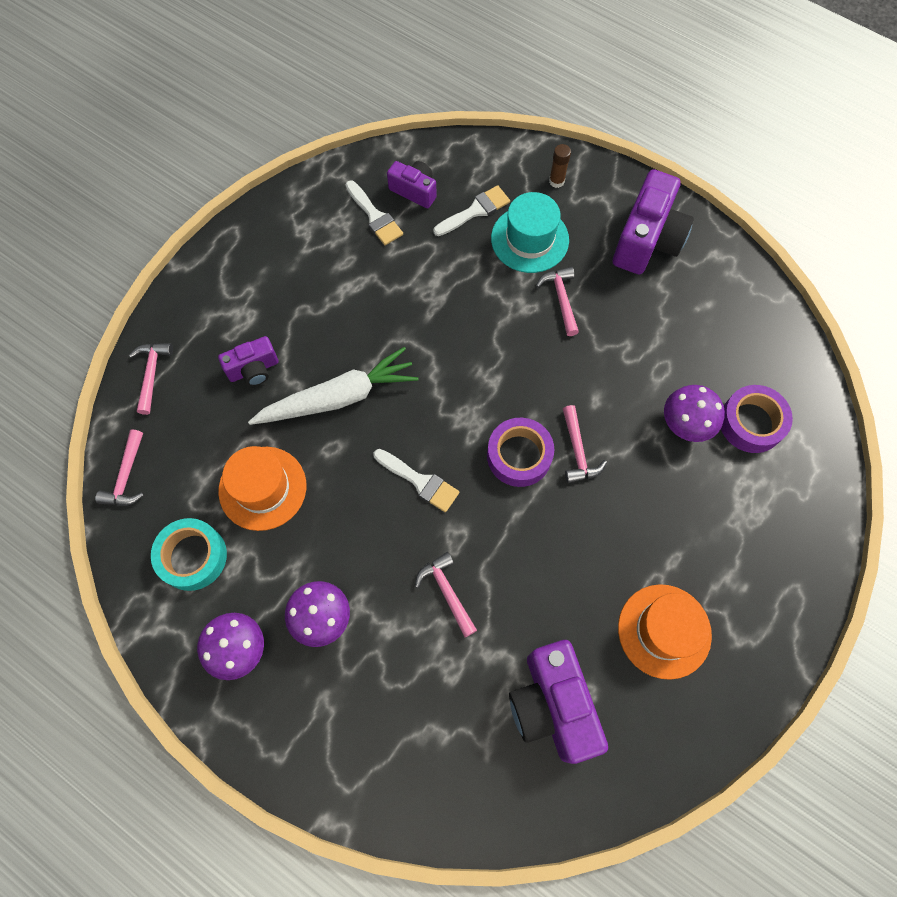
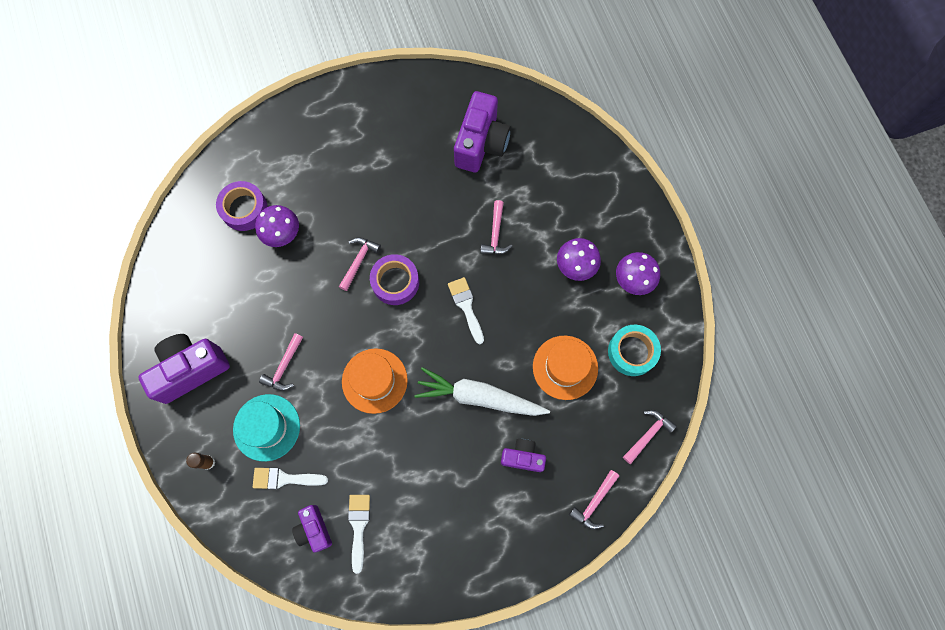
camera: 145 degrees left, 5 degrees up
orange hat [618,584,712,680] -> orange hat moved to [342,348,408,414]

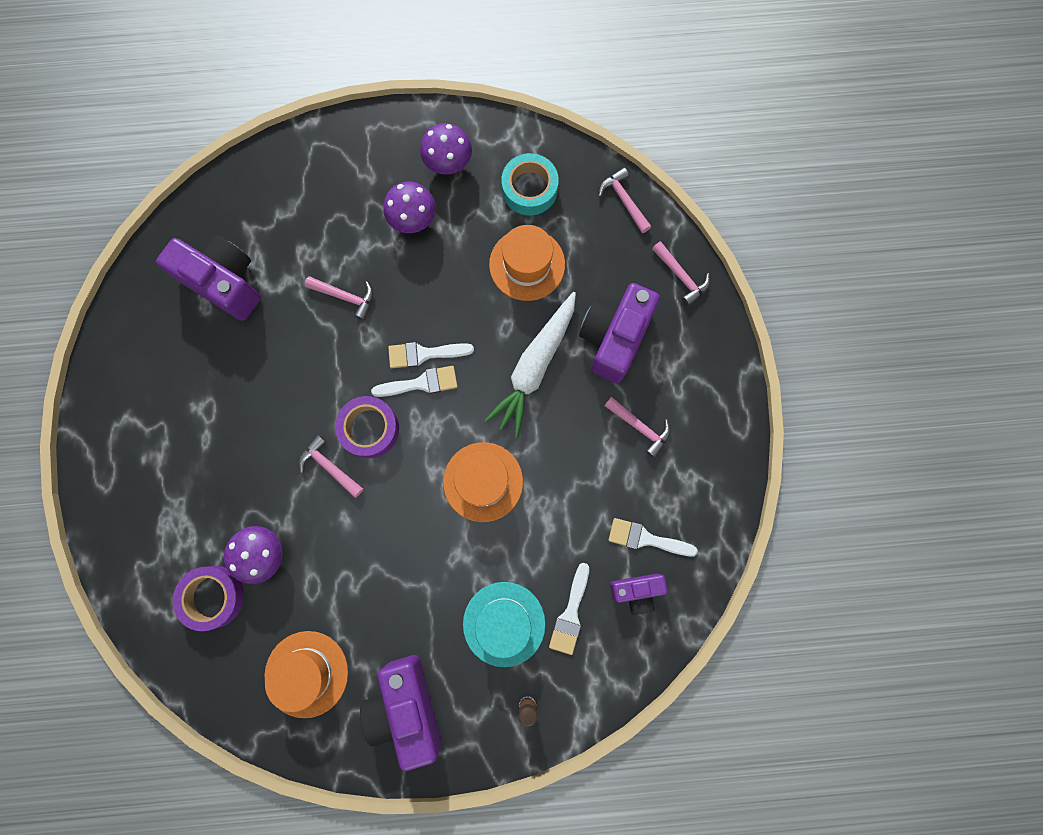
camera: 75 degrees left, 5 degrees up
pink hammer [259,333,303,391] -> pink hammer moved to [604,397,671,458]
purple camera [501,439,546,472] -> purple camera [579,283,660,383], size x1.79
none -> orange hat [264,631,348,718]
none -> white brush [371,366,458,397]

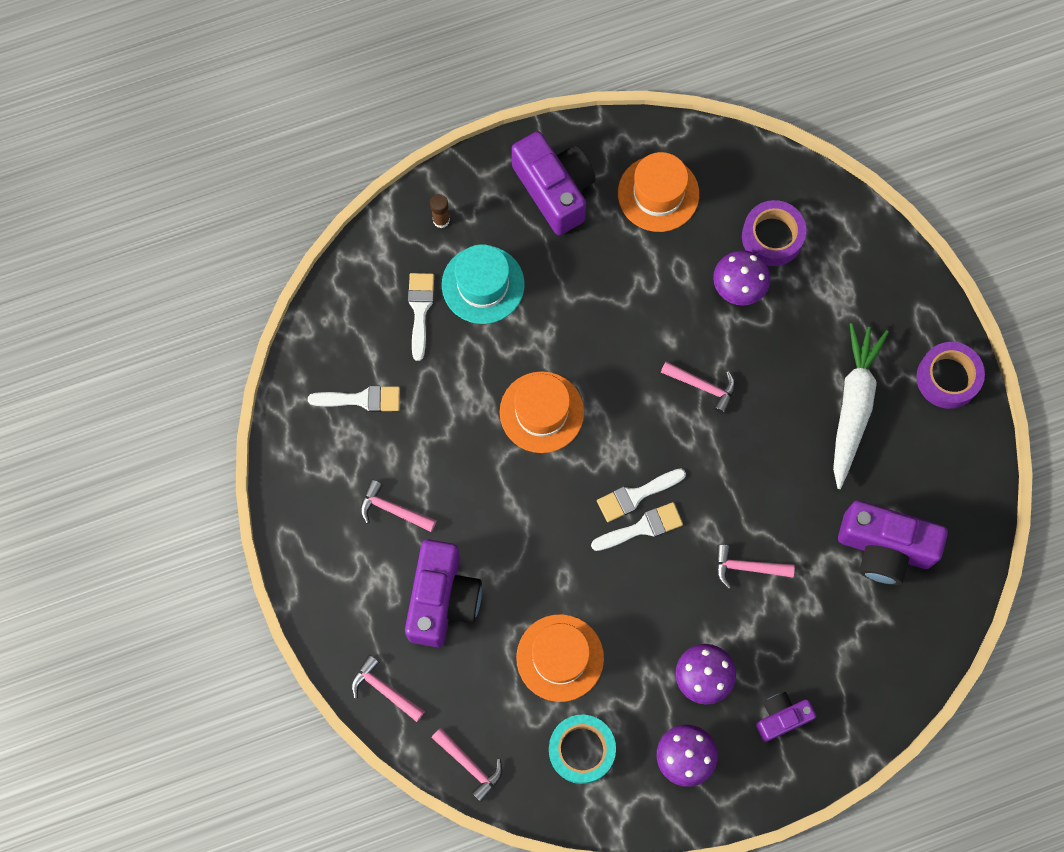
camera: 165 degrees right, 5 degrees down
purple tape [335,396,399,458] -> purple tape moved to [916,342,985,409]
white carrot [484,292,576,438] -> white carrot moved to [833,323,889,489]
purple camera [610,574,668,615] -> purple camera moved to [756,692,816,742]

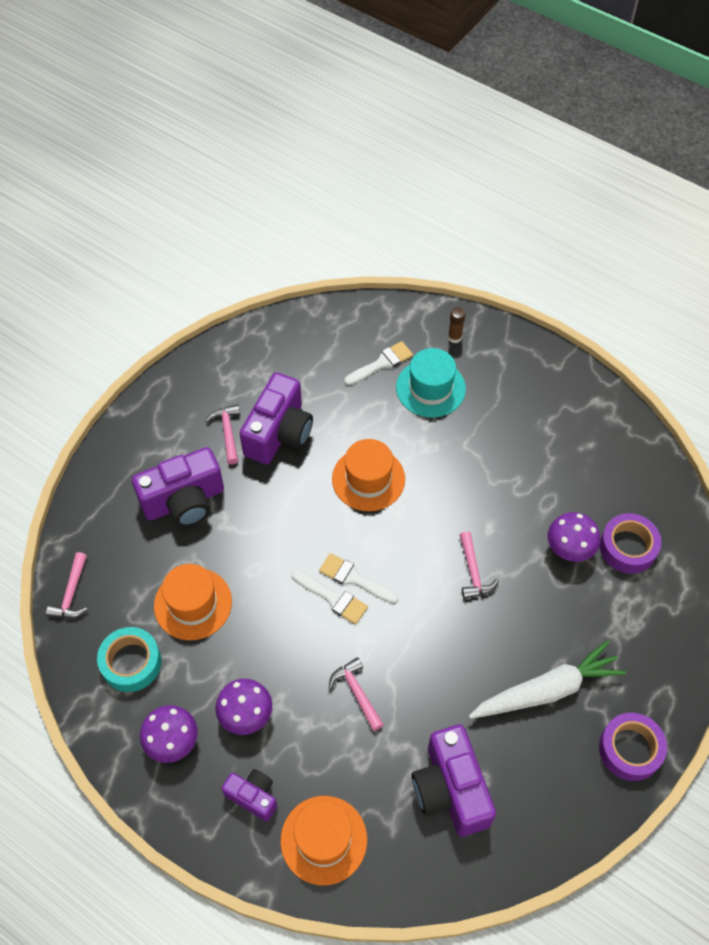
camera: 55 degrees right, 15 degrees down
white brush [308,386,400,412] -> none
pink hammer [351,655,425,722] -> none
purple camera [512,131,596,235] -> purple camera moved to [240,372,313,464]
orange hat [618,152,699,232] -> orange hat moved to [281,796,367,885]

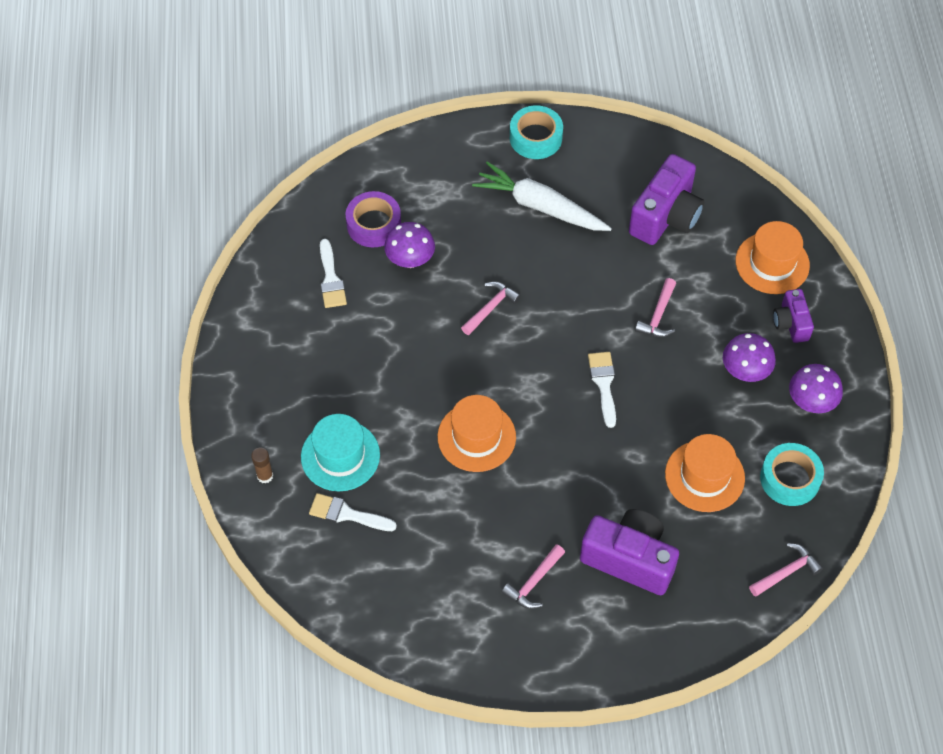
camera: 130 degrees left, 0 degrees up
purple camera [240,372,313,464] -> none
white brush [319,553,399,604] -> white brush moved to [320,239,347,308]
purple tape [599,713,667,781] -> turquoise tape [510,105,563,159]

